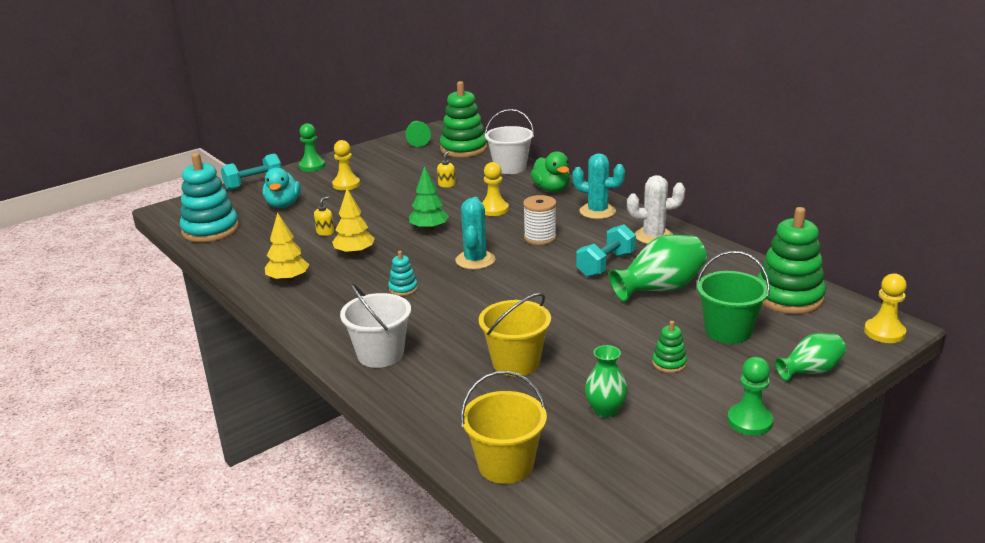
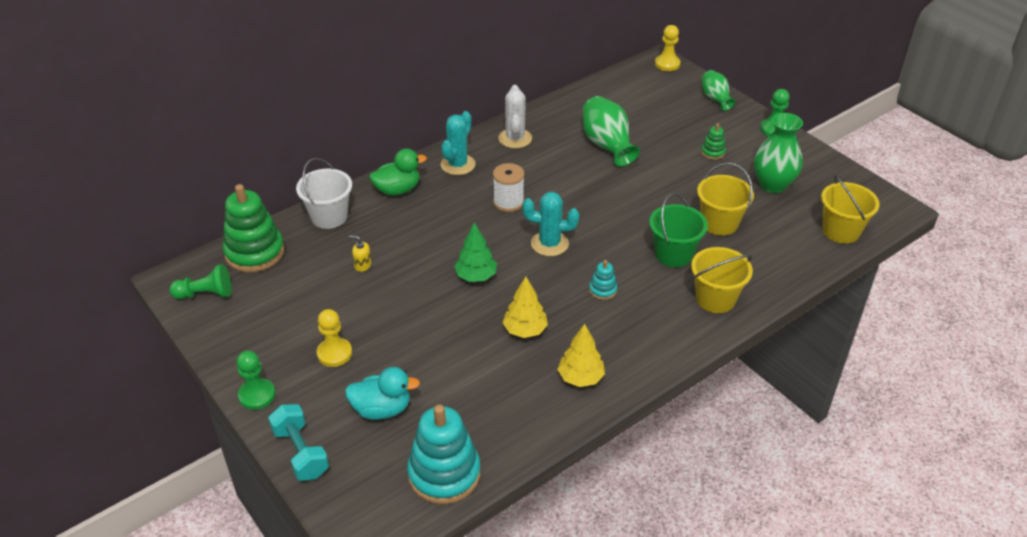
camera: 90 degrees left, 15 degrees up
yellow soap dispenser [314,196,334,236] -> none
white bucket [340,283,411,368] -> yellow bucket [691,247,753,313]
yellow pawn [482,162,509,216] -> none
turquoise dumbbell [576,224,636,277] -> none
green vase [585,345,628,418] -> green vase [754,113,803,193], size x1.63
green bucket [697,251,770,344] -> green bucket moved to [649,193,708,267]
green stacking toy [757,207,826,314] -> none

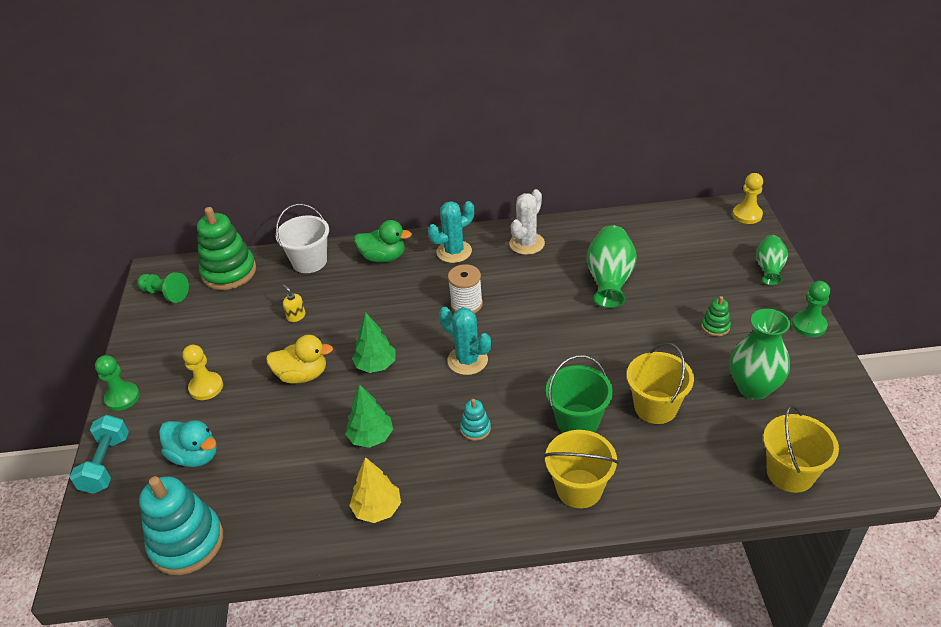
camera: 35 degrees right, 0 degrees up
yellow tree [502,277,548,338] -> green tree [345,384,393,448]
none -> yellow duck [266,335,333,383]

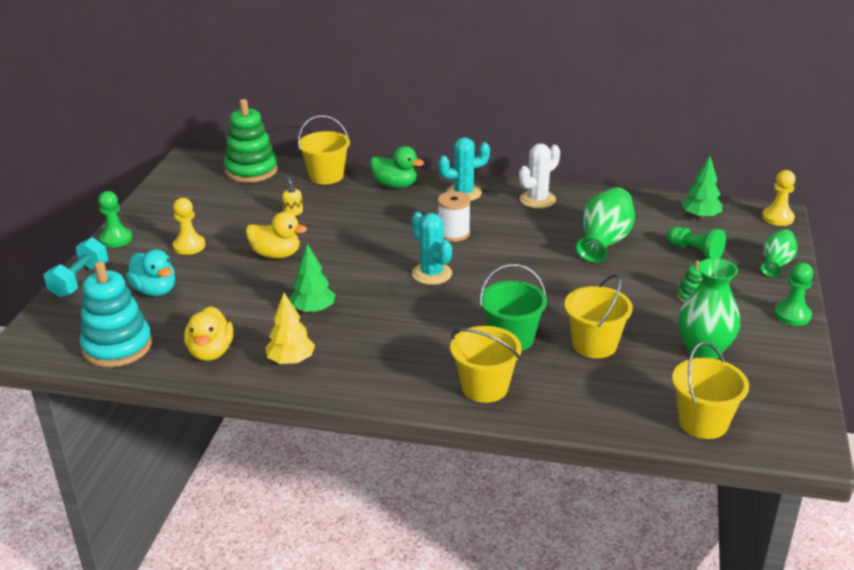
camera: 15 degrees right, 10 degrees down
green pawn [137,272,189,303] -> green pawn moved to [667,227,726,259]
white bucket [276,204,329,273] -> yellow bucket [298,115,350,184]
green tree [352,313,396,373] -> green tree moved to [681,156,722,219]
turquoise stacking toy [460,399,491,441] -> none
none -> yellow duck [184,306,233,361]

